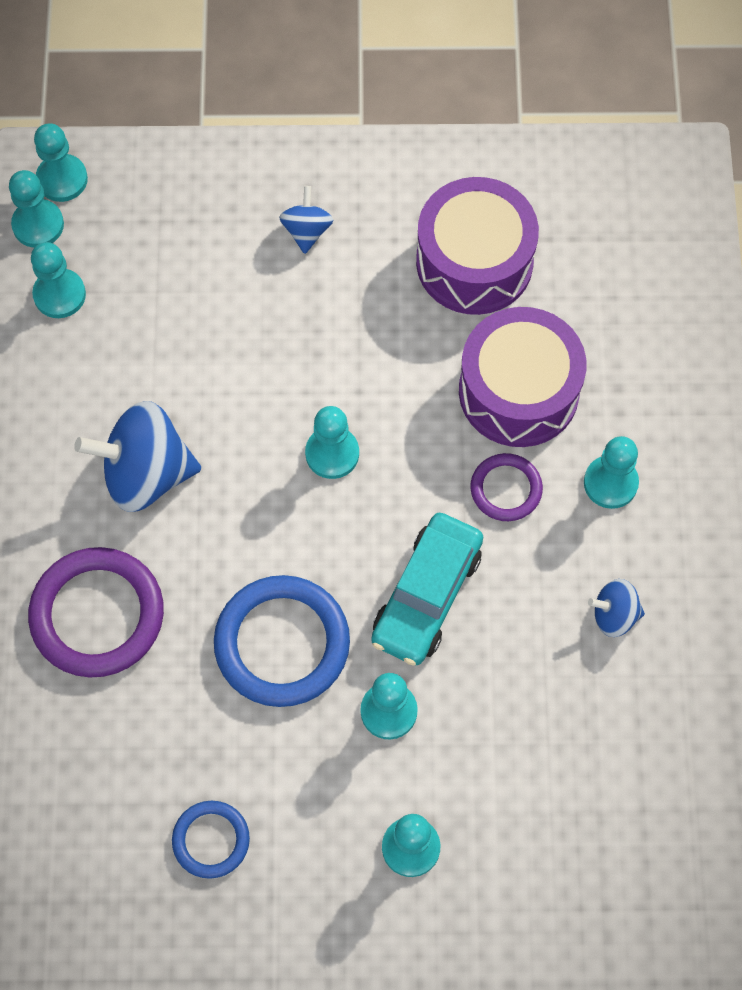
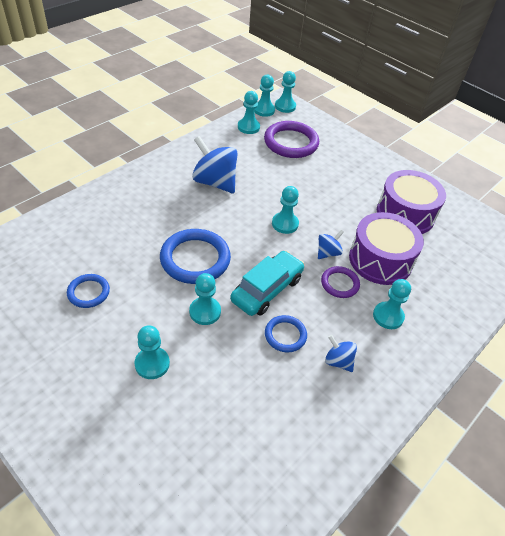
camera: 40 degrees right, 20 degrees down
purple ring [28,547,164,677] -> purple ring moved to [264,121,319,158]
blue spinning top [279,186,333,254] -> blue spinning top moved to [318,230,344,259]
turquoise car [371,513,483,666] -> turquoise car turned 150 degrees clockwise [230,251,305,316]
none -> blue ring [265,315,307,352]

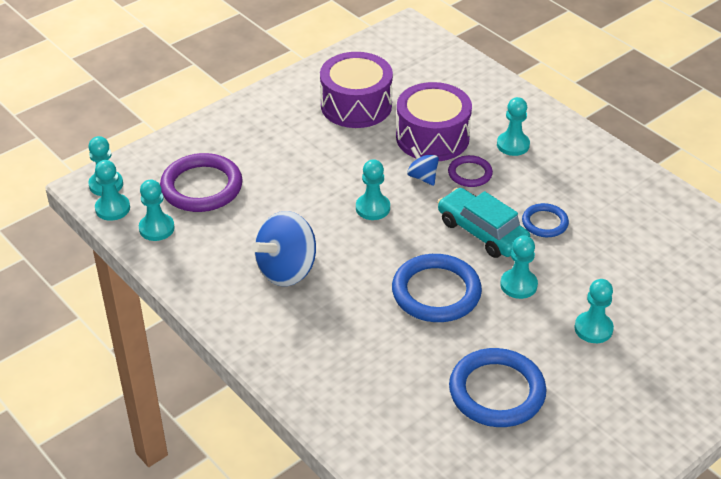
camera: 80 degrees left, 5 degrees down
blue ring [67,274,110,308] -> blue ring [449,348,547,427], size x1.82
blue spinning top [325,335,357,372] -> none

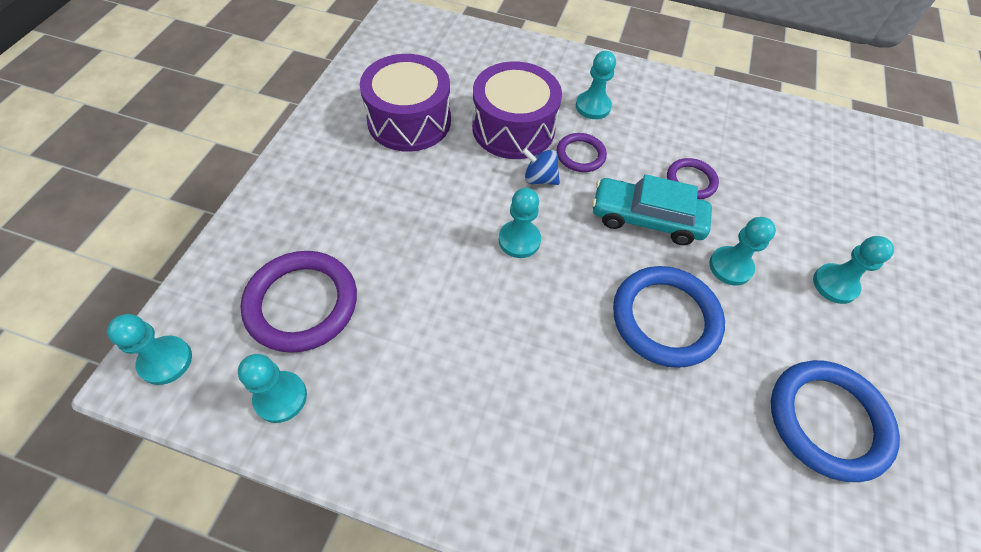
camera: 35 degrees left, 15 degrees up
turquoise pawn [95,160,130,221] -> none
blue spinning top [252,211,316,286] -> none
blue ring [522,203,569,237] -> purple ring [667,158,719,199]

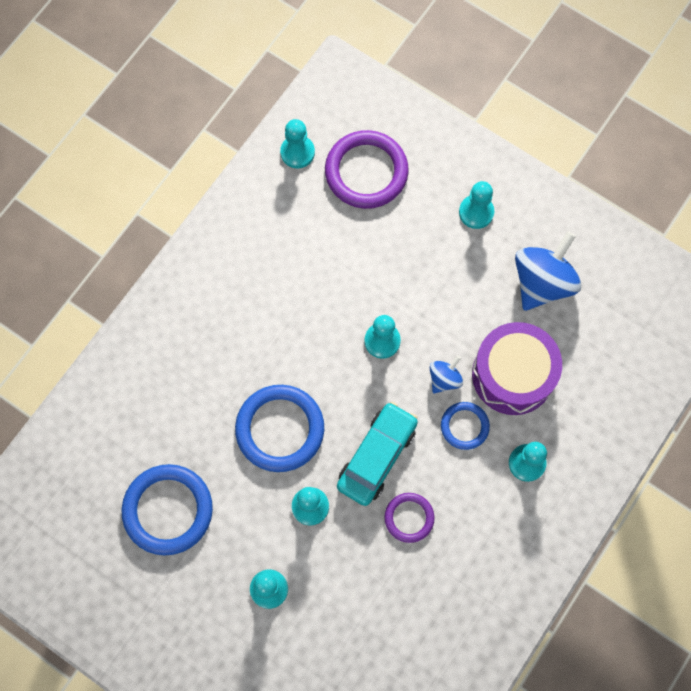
camera: 110 degrees right, 15 degrees up
turquoise pawn [107,314,192,385] -> turquoise pawn moved to [459,181,494,229]
purple drum [360,54,451,152] -> blue spinning top [515,231,581,311]
purple ring [557,133,607,172] -> blue ring [441,402,490,450]

